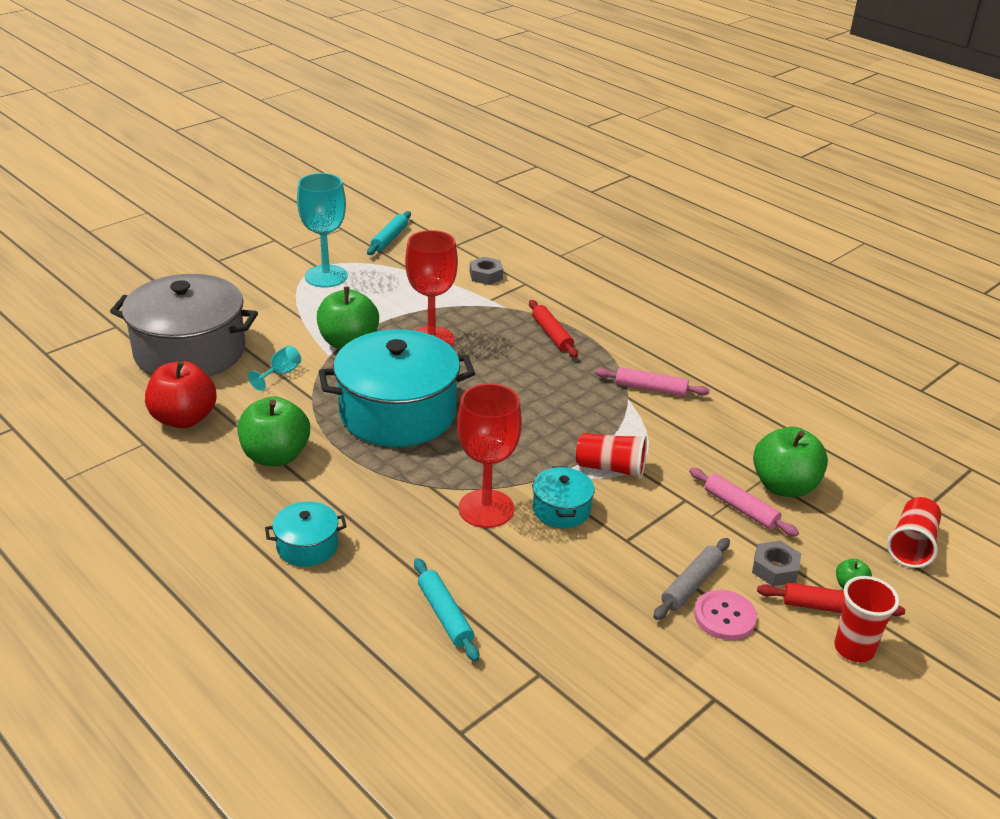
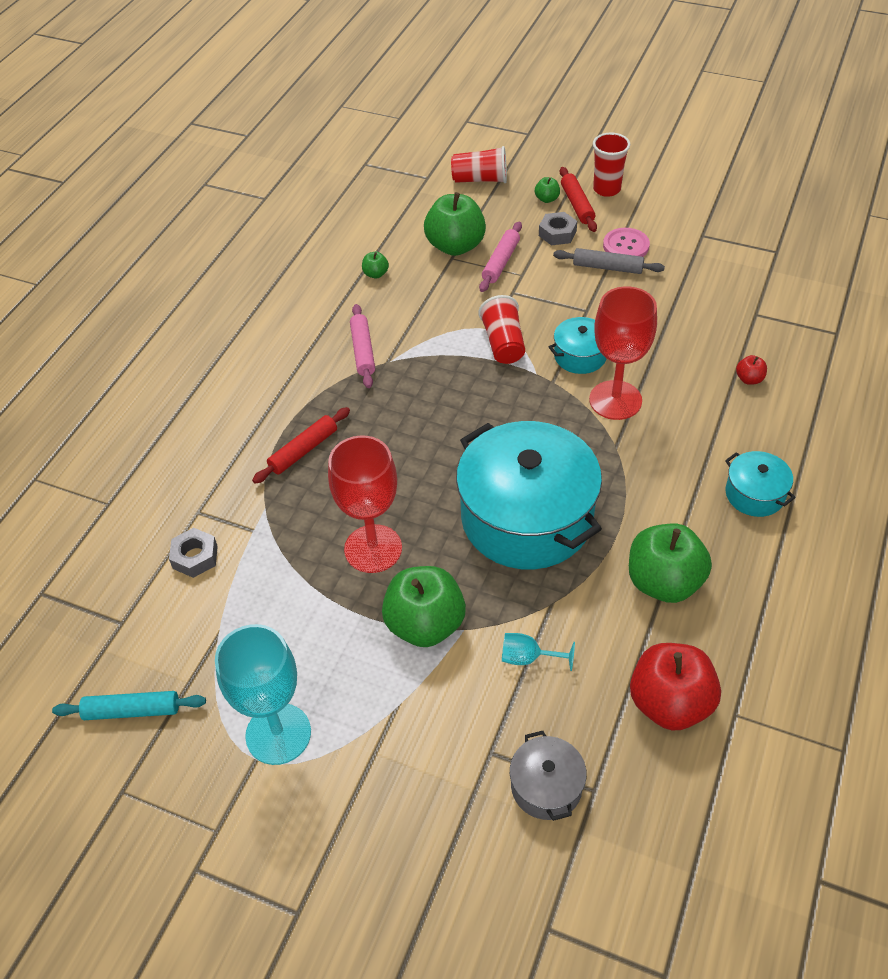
camera: 110 degrees left, 15 degrees up
grey pot [110,274,258,377] -> grey pot [510,731,587,821], size x0.45
turquoise rolling pin [414,558,479,662] -> red apple [736,355,767,385]
none -> green apple [362,252,389,278]

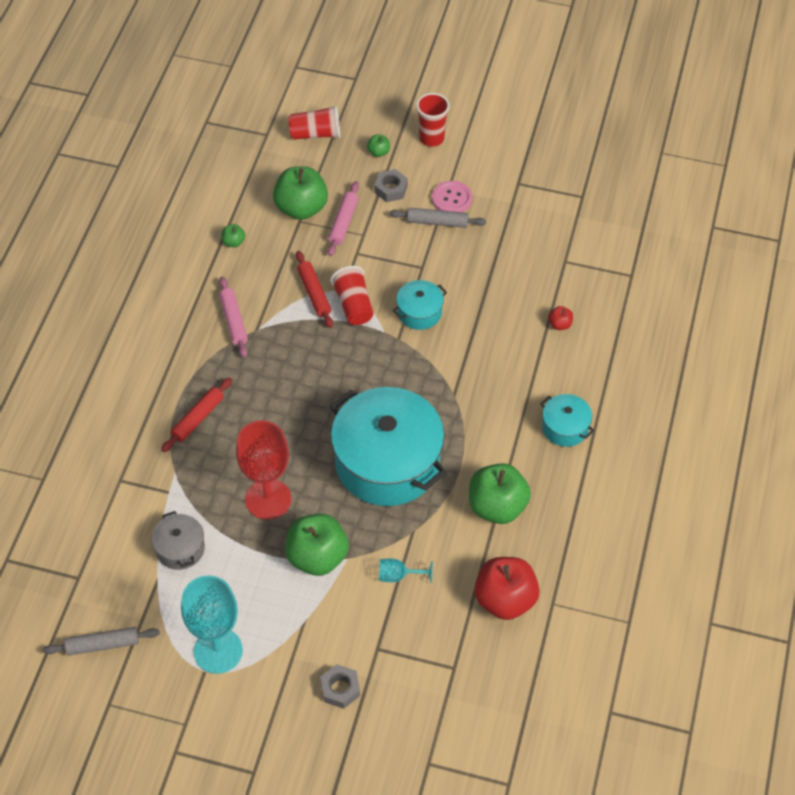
camera: 10 degrees left, 5 degrees up
turquoise rolling pin [52,691,206,720] -> grey rolling pin [43,627,160,656]
grey nut [169,528,218,578] -> grey nut moved to [320,664,360,709]
grey pot [510,731,587,821] -> grey pot moved to [152,511,205,570]
red rolling pin [560,167,597,232] -> red rolling pin moved to [296,251,333,328]
red goblet [589,286,657,420] -> none

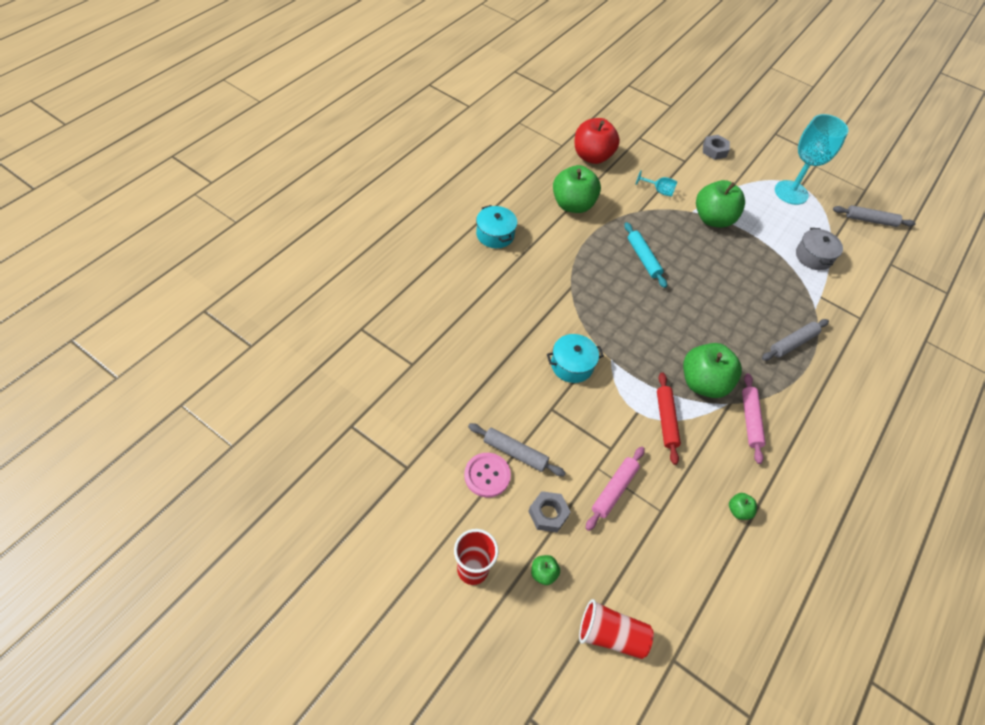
camera: 165 degrees left, 0 degrees up
red rolling pin [161,378,232,452] -> grey rolling pin [762,319,829,361]
red goblet [236,420,291,520] -> none
green apple [273,166,328,220] -> green apple moved to [683,343,742,398]
red cup [330,266,373,325] -> none
turquoise pot [330,387,447,506] -> turquoise rolling pin [624,222,667,288]
red apple [548,306,573,330] -> none

